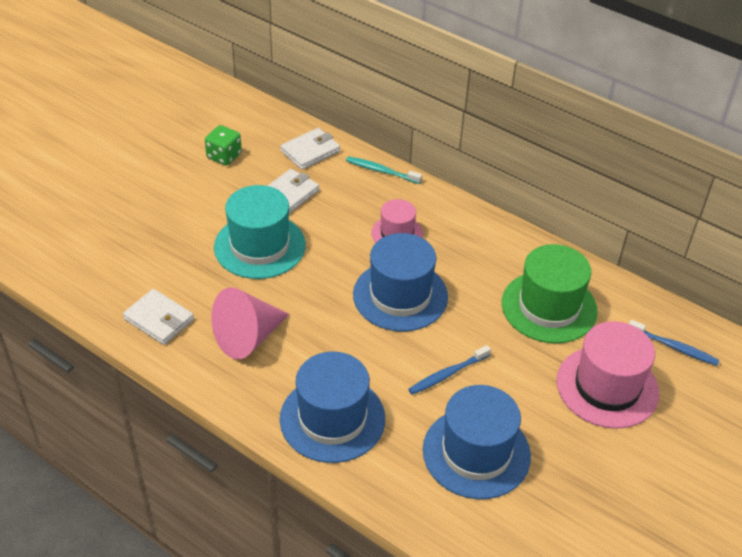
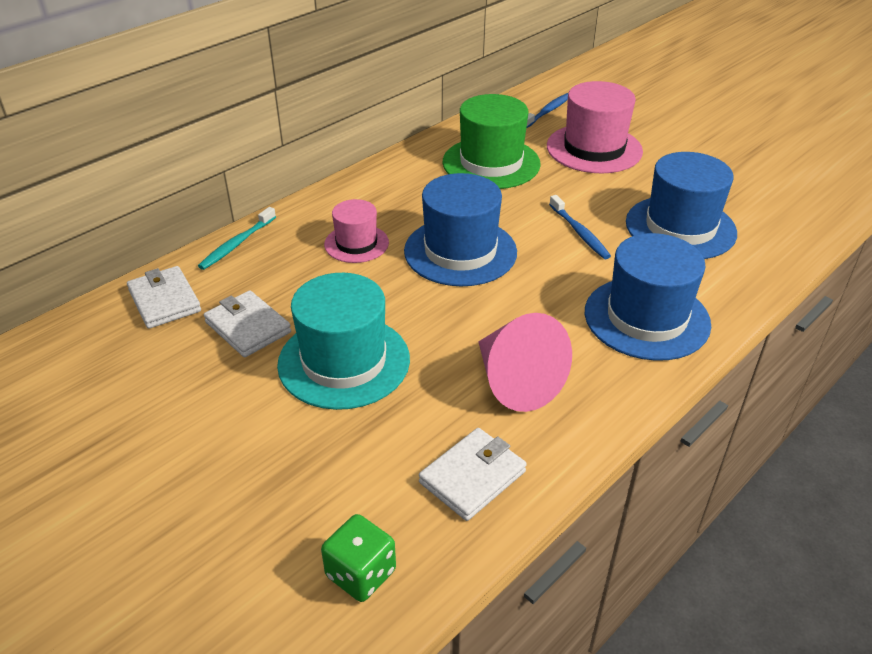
camera: 80 degrees left, 5 degrees down
green dice [205,125,242,166] -> green dice moved to [321,514,396,602]

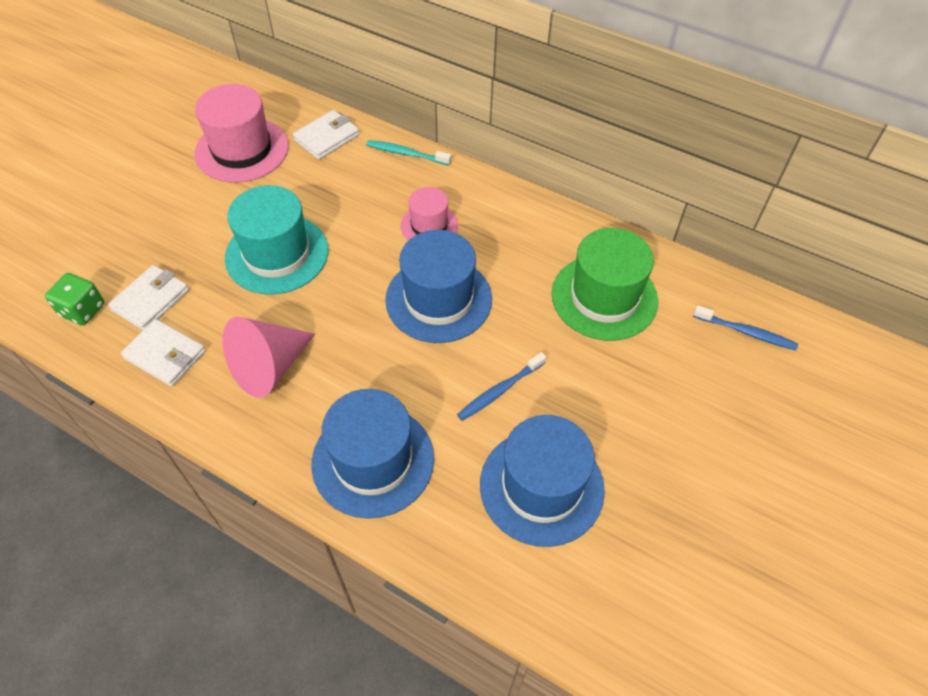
camera: 75 degrees right, 15 degrees up
white wallet [204,290,291,357] -> white wallet moved to [108,265,189,330]
pink hat [547,81,643,173] -> pink hat moved to [194,84,289,183]

